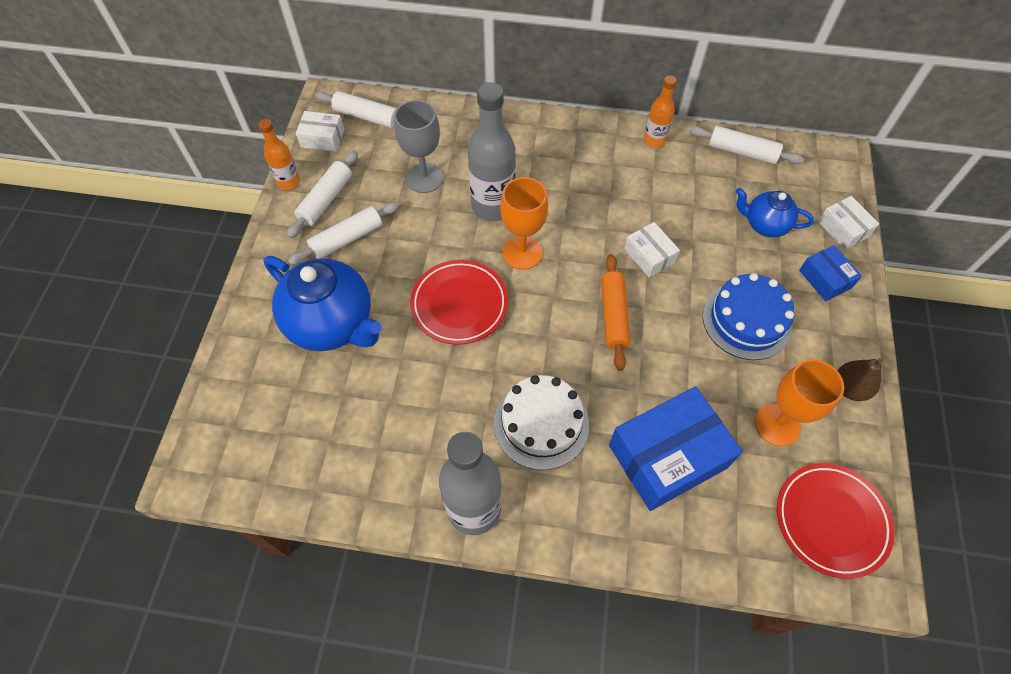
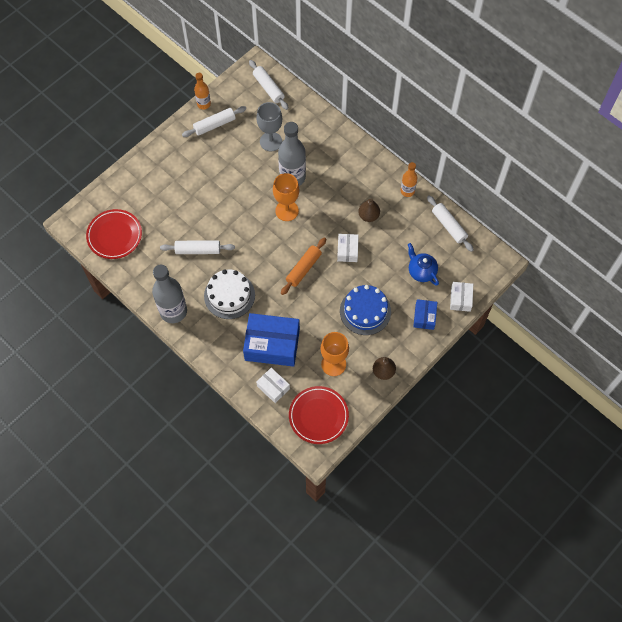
camera: 35 degrees right, 5 degrees up
blue teapot [263,256,382,351] -> none
white rolling pin [288,202,399,265] -> white rolling pin moved to [160,240,235,254]
white box [296,111,344,152] -> white box moved to [256,368,290,403]
red plate [410,260,508,345] -> red plate moved to [86,209,142,259]
none -> brown pear [358,198,380,222]

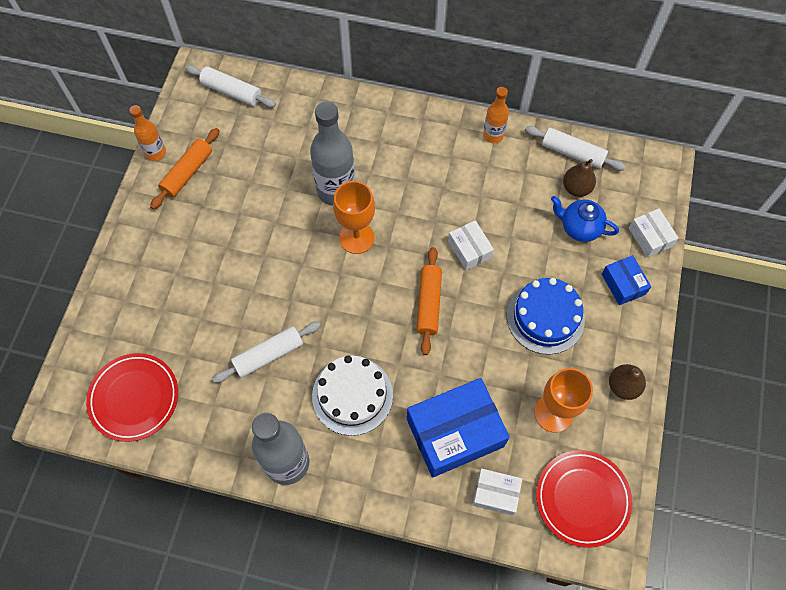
camera: 30 degrees left, 0 degrees up
white rolling pin [182,106,246,137] -> orange rolling pin [150,128,220,210]
grey goblet [257,102,282,152] -> none
brown pear [358,198,380,222] -> brown pear moved to [563,159,596,197]

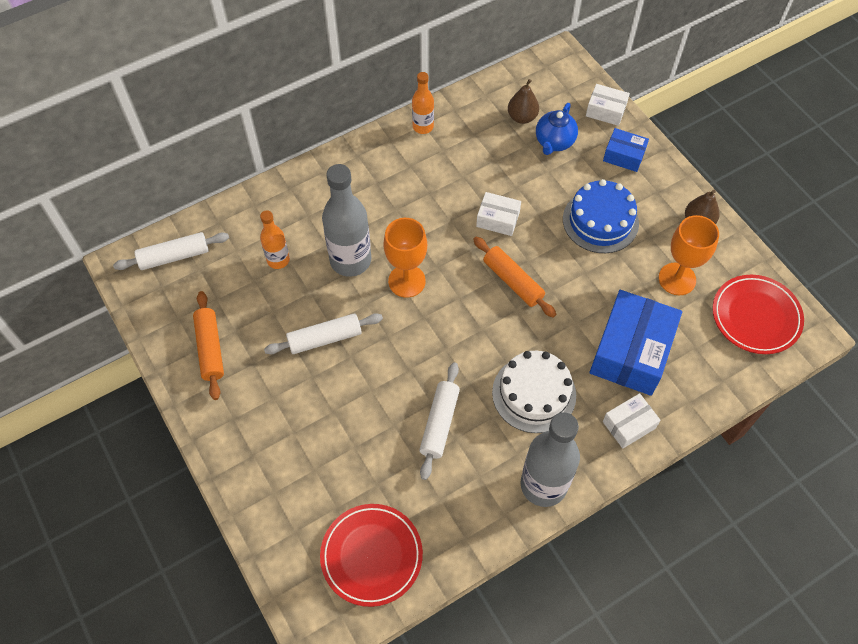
camera: 45 degrees left, 5 degrees down
orange bottle [129,105,166,161] -> orange bottle moved to [260,210,290,269]
white box [473,468,522,516] -> white box moved to [603,393,661,449]
white rolling pin [525,126,626,171] -> white rolling pin moved to [264,313,383,354]
blue teapot [551,196,619,242] -> blue teapot turned 45 degrees counterclockwise [536,103,578,155]

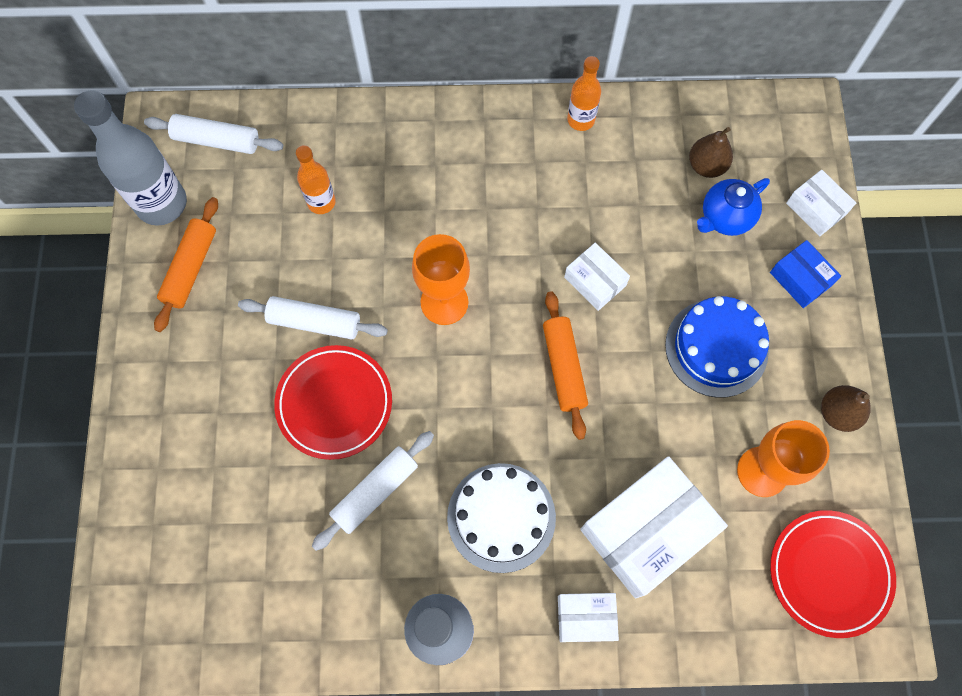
camera: 30 degrees right, 10 degrees up
red plate [320,504,423,607] -> red plate moved to [274,345,392,460]
grey bottle [322,164,371,277] -> grey bottle moved to [74,90,187,226]
blue box [589,290,682,396] -> white box [580,456,728,598]

